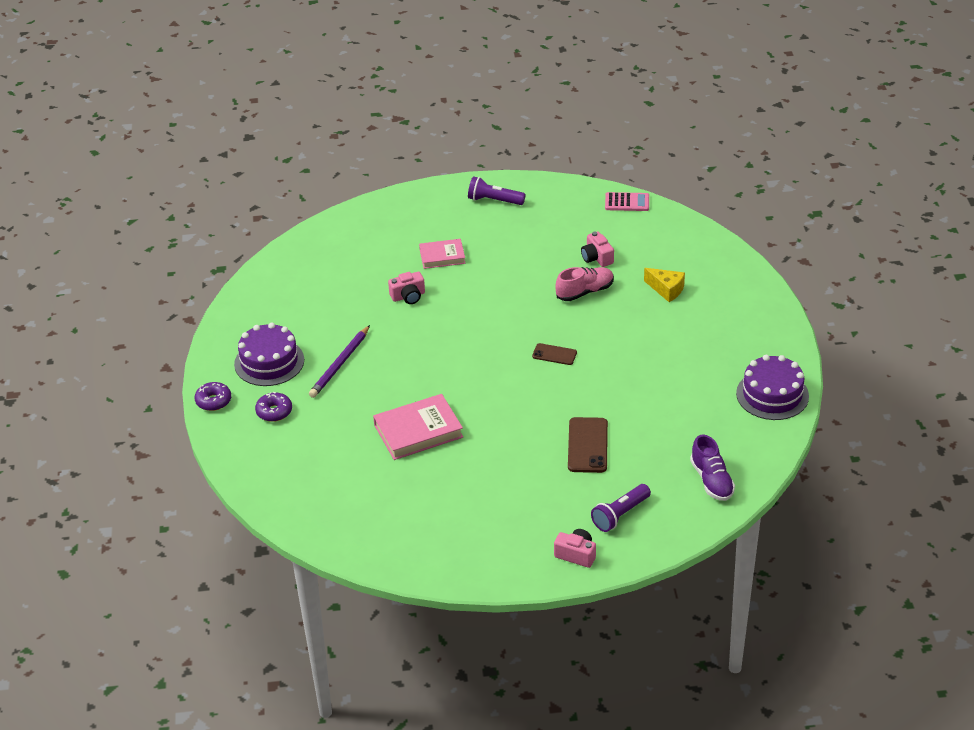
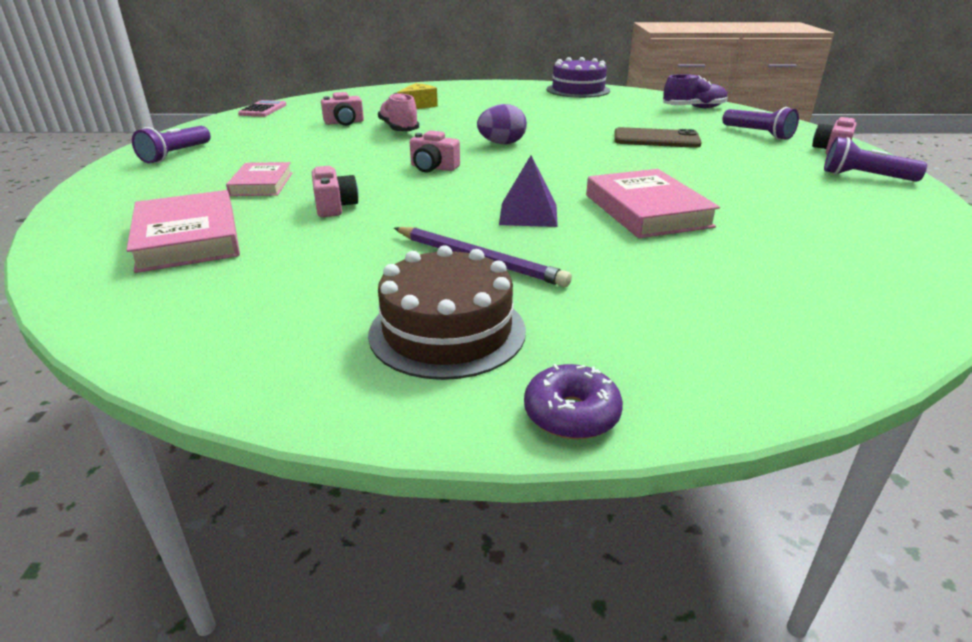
camera: 85 degrees left, 10 degrees down
purple cake [234,323,304,386] -> brown cake [368,245,526,380]
purple donut [255,391,292,422] -> none
brown phone [532,343,577,365] -> purple egg [477,104,527,144]
none -> pink book [126,190,240,273]
none -> pink camera [410,130,460,173]
none -> purple pyramid [499,156,558,227]
none -> purple flashlight [824,137,927,182]

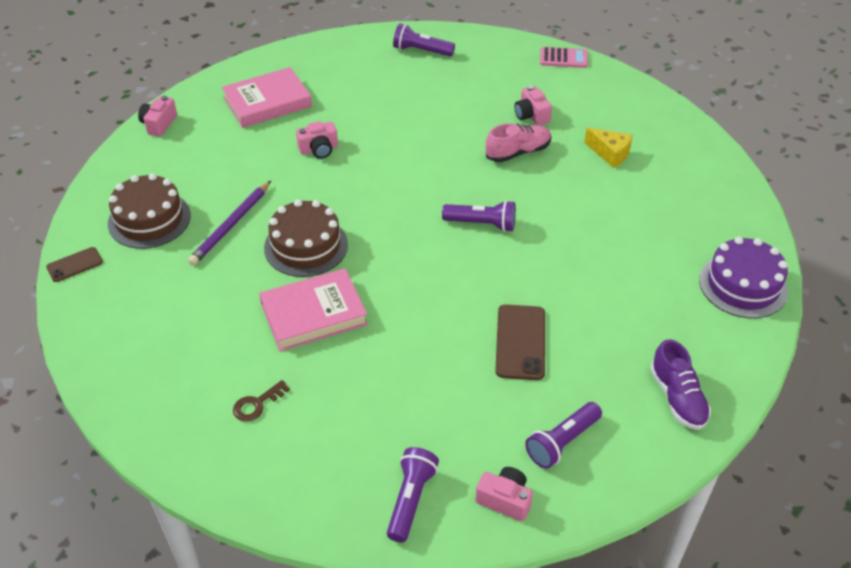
camera: 85 degrees right, 15 degrees up
pink book [226,162,292,196] -> none
pink camera [410,130,460,173] -> pink camera moved to [138,96,177,137]
purple egg [477,104,527,144] -> purple flashlight [442,200,516,232]
purple pyramid [499,156,558,227] -> brown cake [264,199,348,277]
purple donut [524,364,623,439] -> brown phone [46,247,103,282]
none -> brown key [233,380,290,422]

